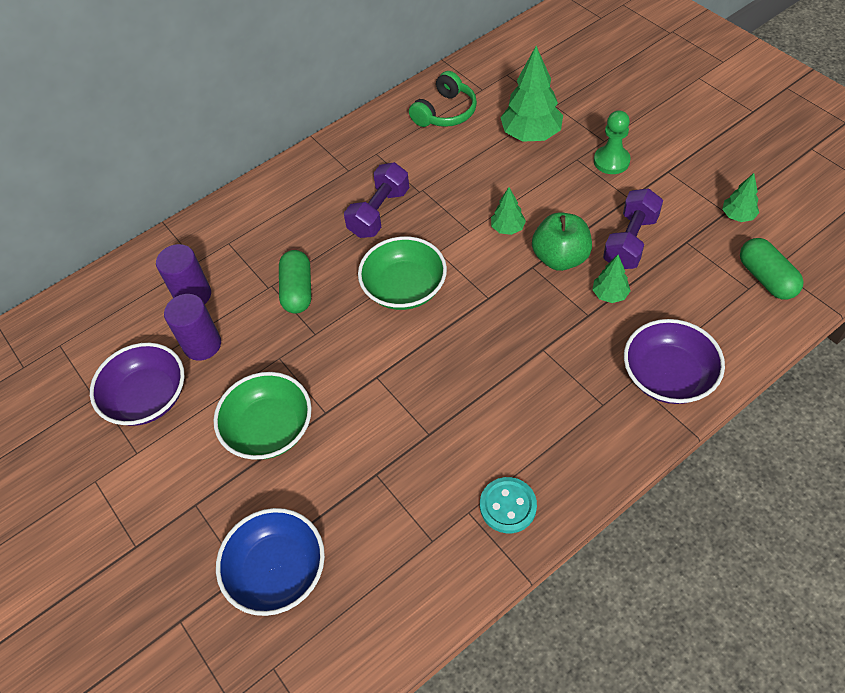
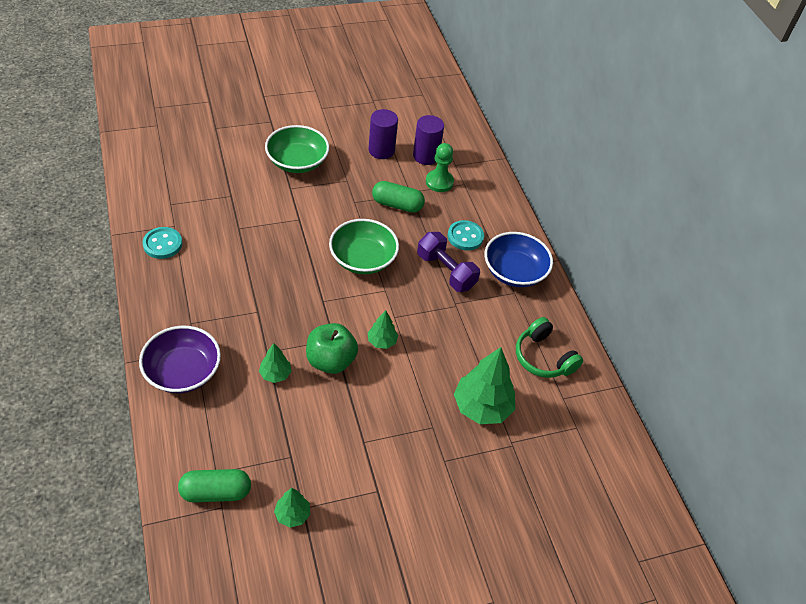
camera: 100 degrees right, 5 degrees down
purple bowl [90,343,184,426] -> none
blue bowl [216,508,325,616] -> blue bowl moved to [484,232,553,287]
green pawn [594,110,631,174] -> green pawn moved to [426,143,454,192]
purple dumbbell [603,188,663,269] -> none
none -> turquoise button [448,220,484,251]

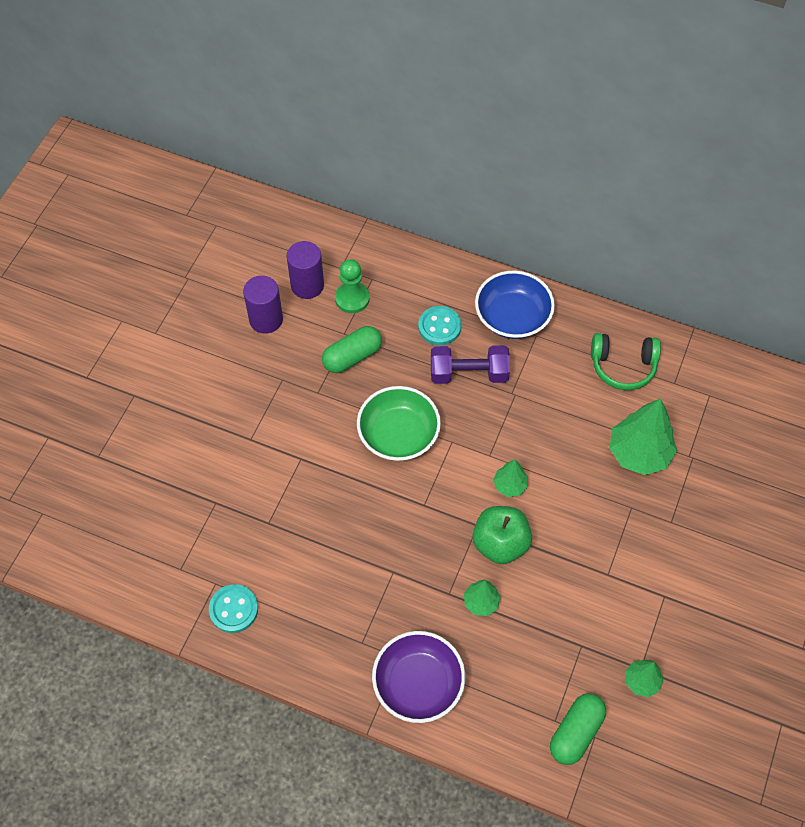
camera: 45 degrees left, 10 degrees up
green bowl [265,125,329,173] -> none

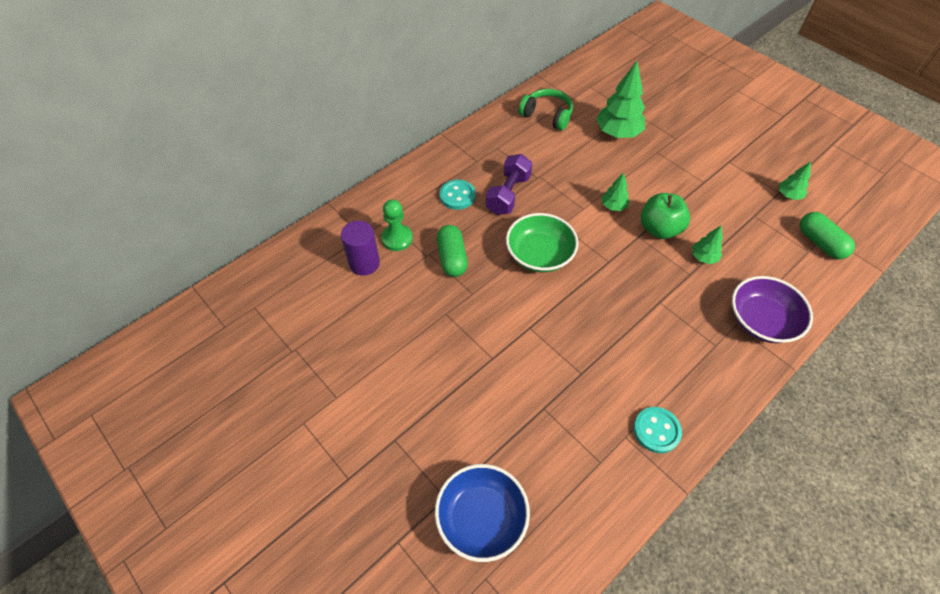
camera: 65 degrees left, 5 degrees down
purple cylinder [243,276,283,334] -> none
blue bowl [475,270,555,339] -> blue bowl moved to [435,464,530,562]
green headphones [591,333,661,390] -> green headphones turned 90 degrees counterclockwise [518,89,573,131]

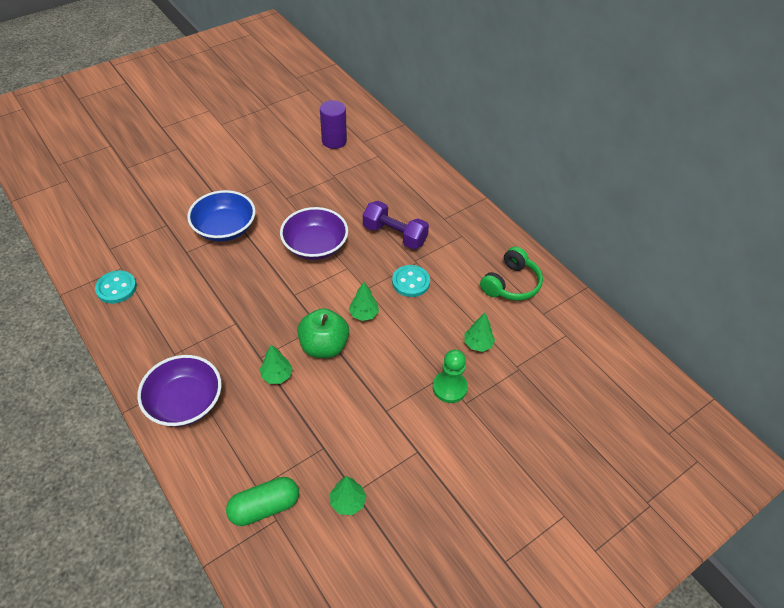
camera: 95 degrees right, 5 degrees down
green pawn [381,199,413,251] -> green pawn moved to [433,350,468,403]
blue bowl [435,464,530,562] -> blue bowl moved to [187,190,256,242]
green capsule [437,225,468,277] -> none
turquoise button [440,180,476,210] -> turquoise button moved to [392,265,430,297]
green bowl [506,213,579,272] -> purple bowl [280,207,348,260]
green tree [596,61,645,138] -> green tree [464,313,495,352], size x0.52

